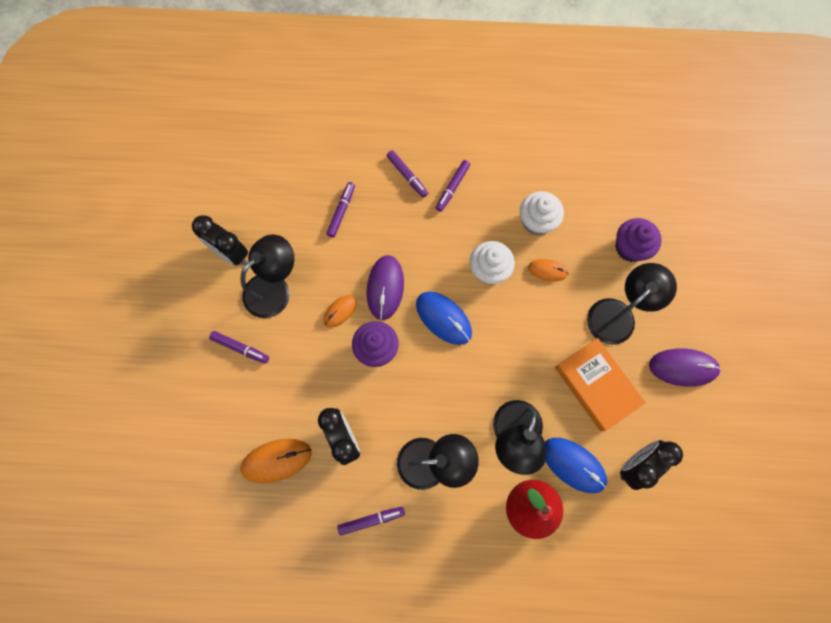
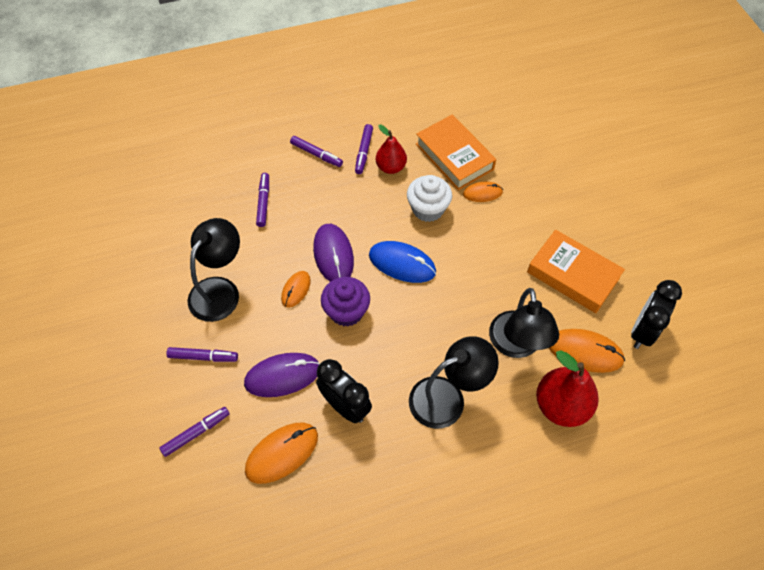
camera: 20 degrees left, 15 degrees down
black clock [192,215,248,266] -> none
purple marker [337,507,405,535] -> purple marker moved to [159,407,230,457]
white cupcake [520,191,564,236] -> orange book [416,115,496,190]
blue mouse [545,438,607,493] -> orange mouse [549,329,625,373]
black lamp [587,263,677,345] -> none
purple cupcake [615,218,662,262] -> none
purple mouse [649,348,721,387] -> purple mouse moved to [244,353,320,397]
none -> red pear [376,125,407,174]

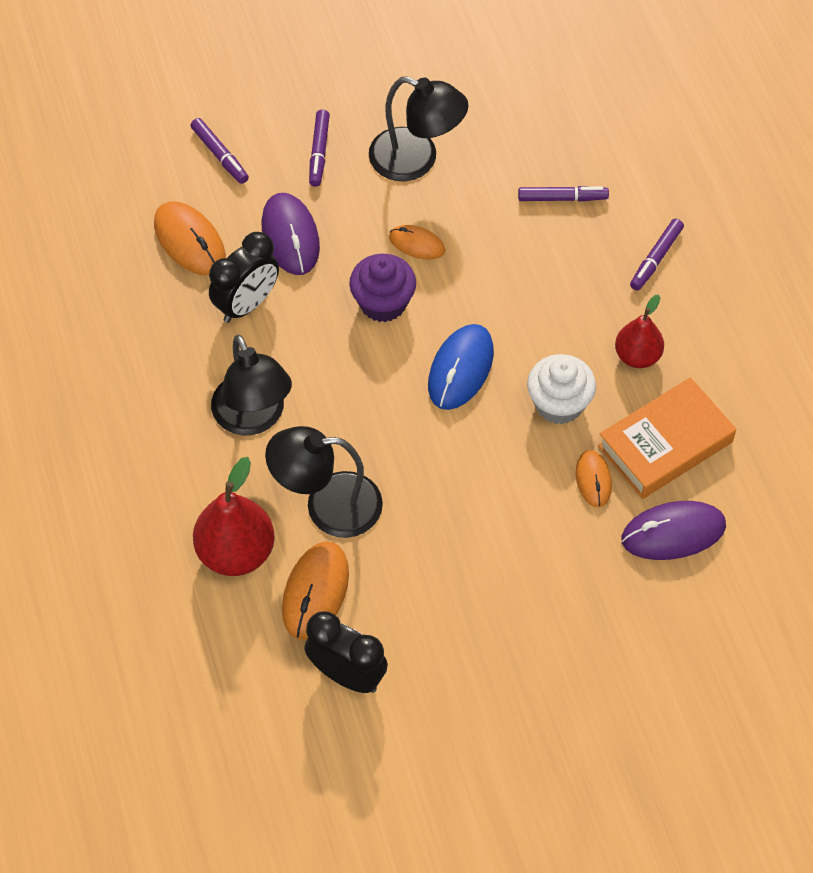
camera: 90 degrees right, 0 degrees up
purple mouse [313,224,354,282] -> purple mouse moved to [621,501,726,560]
purple marker [355,124,373,174] -> none
orange book [527,230,625,313] -> none

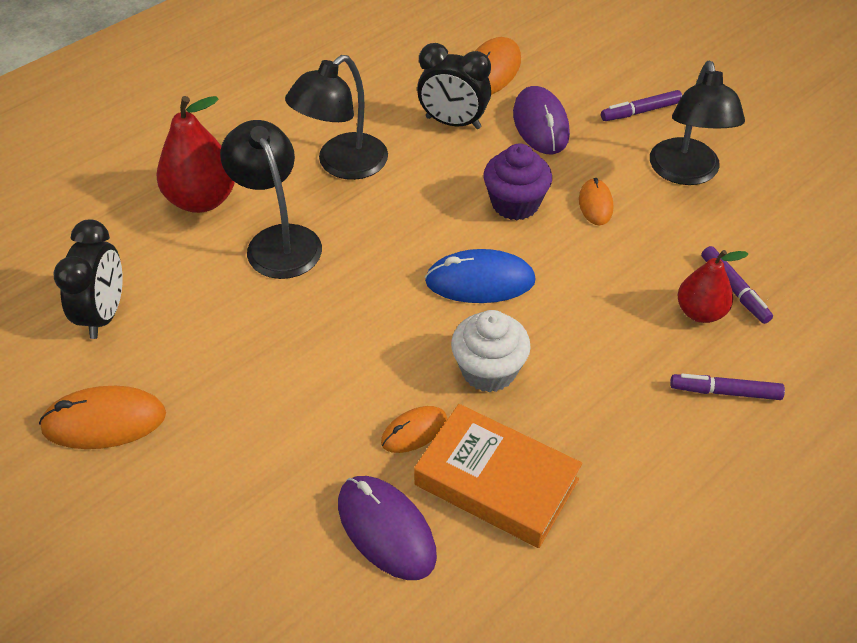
camera: 65 degrees right, 10 degrees down
purple marker [190,118,249,184] -> none
purple mouse [262,193,320,275] -> purple mouse turned 60 degrees counterclockwise [513,86,570,154]
orange mouse [282,541,349,640] -> orange mouse moved to [39,386,166,449]
red pear [615,294,664,368] -> red pear moved to [678,250,748,323]

